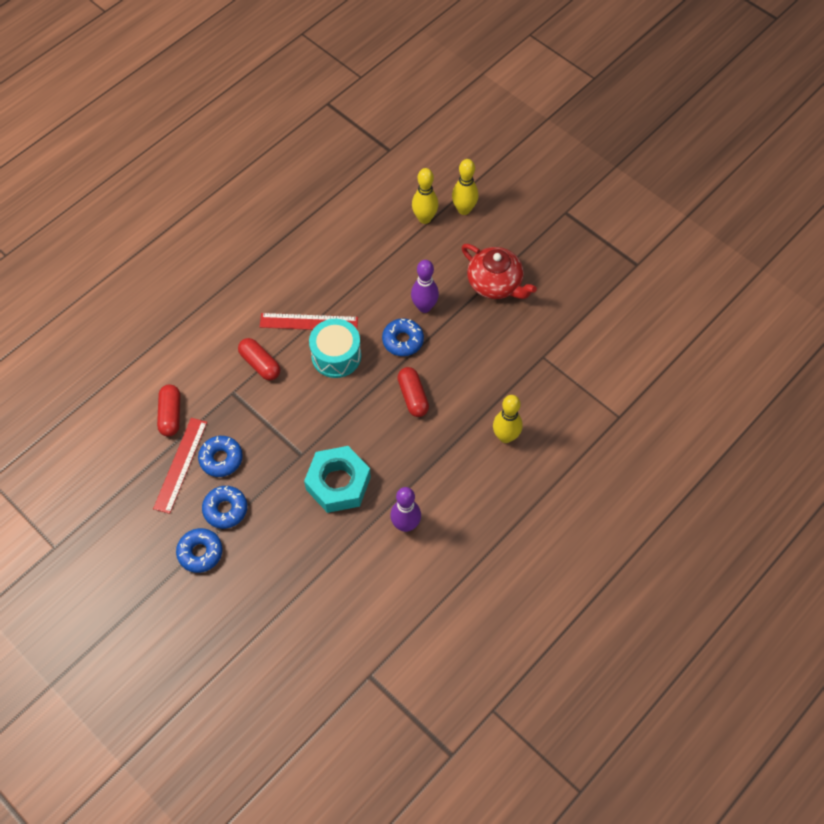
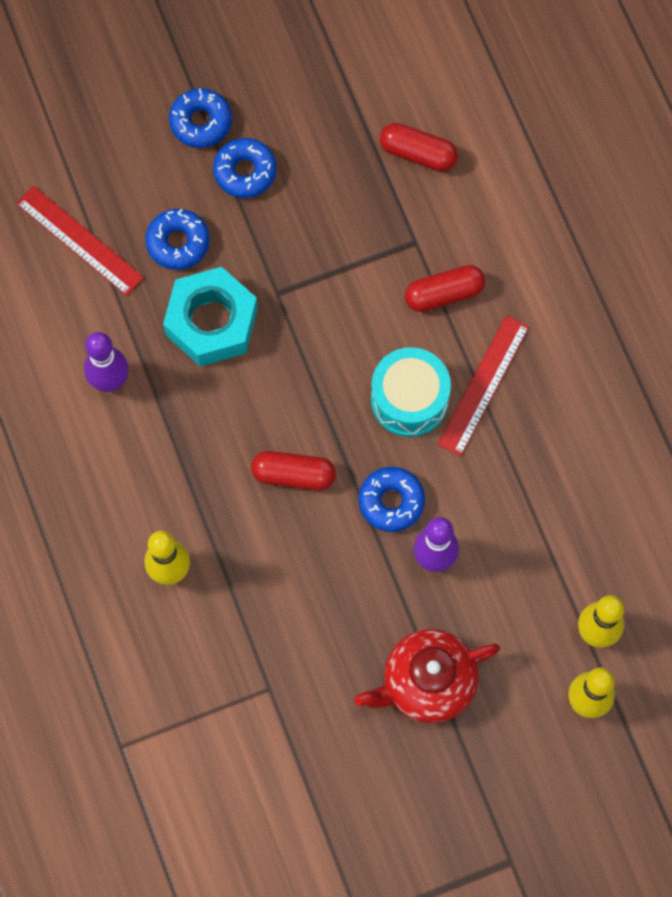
camera: 115 degrees right, 10 degrees up
red ruler [153,418,207,514] -> red ruler moved to [16,186,144,296]
blue donut [198,436,243,477] -> blue donut moved to [145,209,210,270]

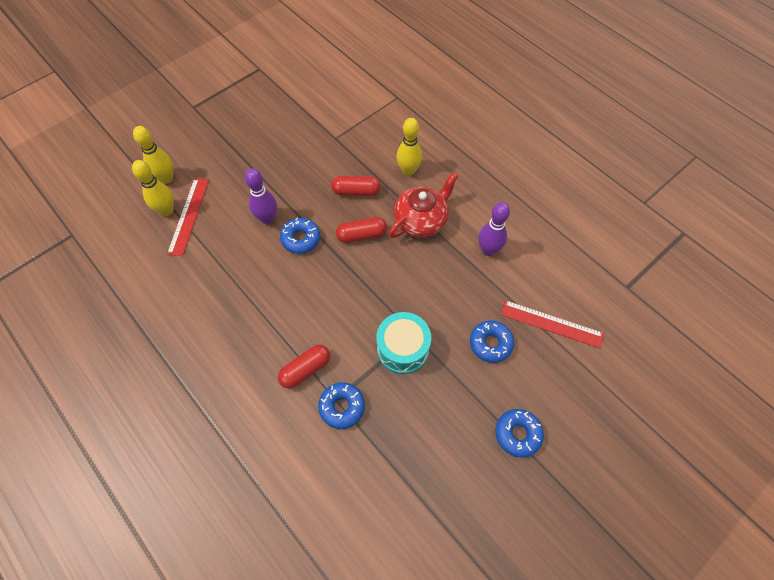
camera: 160 degrees right, 10 degrees down
turquoise nut [163,267,258,366] -> none
blue donut [213,138,276,198] -> blue donut moved to [318,382,365,429]
red teapot [354,629,500,723] -> red teapot moved to [389,172,458,238]
turquoise drum [371,347,451,437] -> turquoise drum moved to [377,312,431,374]
red capsule [380,123,458,171] -> red capsule moved to [331,176,381,196]
red ruler [437,315,529,456] -> red ruler moved to [167,178,209,256]

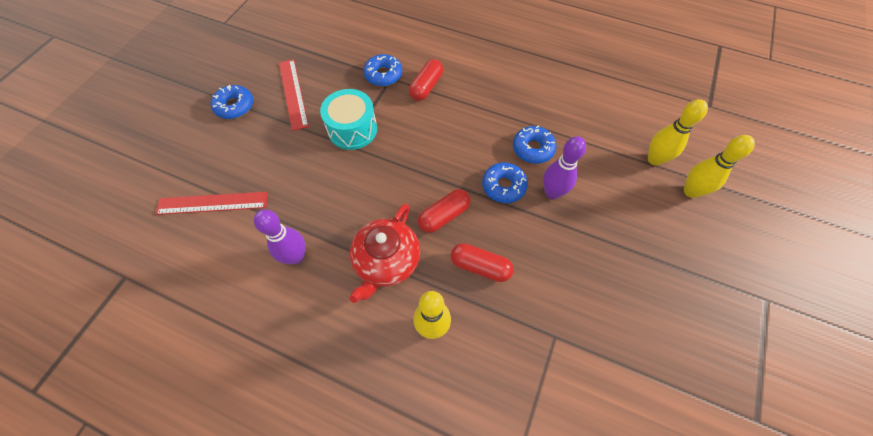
camera: 155 degrees right, 0 degrees up
red ruler [167,178,209,256] -> red ruler moved to [279,59,309,131]
red capsule [331,176,381,196] -> red capsule turned 45 degrees clockwise [451,243,514,282]
blue donut [470,320,514,363] -> blue donut moved to [513,125,556,164]

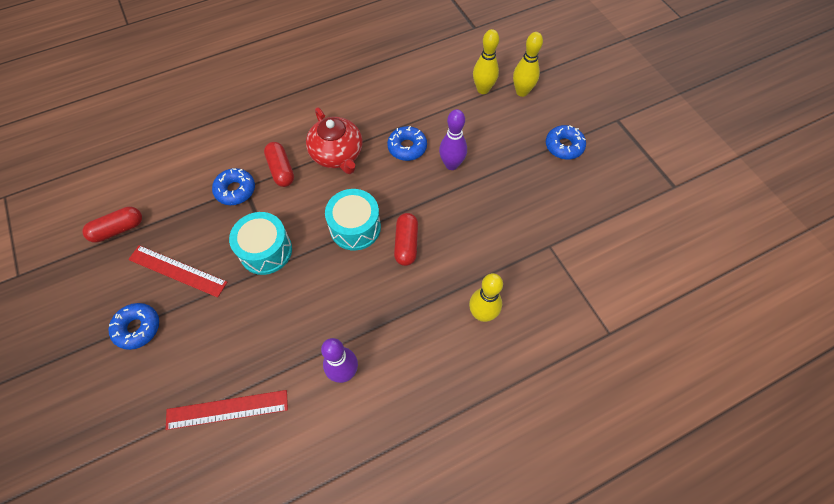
camera: 50 degrees left, 0 degrees up
red ruler [156,192,268,215] -> red ruler turned 45 degrees clockwise [166,390,288,430]
red teapot [349,203,420,303] -> red teapot moved to [306,107,363,174]
red capsule [451,243,514,282] -> red capsule moved to [82,206,142,243]
blue donut [482,162,528,203] -> blue donut moved to [546,125,586,160]
none -> turquoise drum [325,189,381,250]

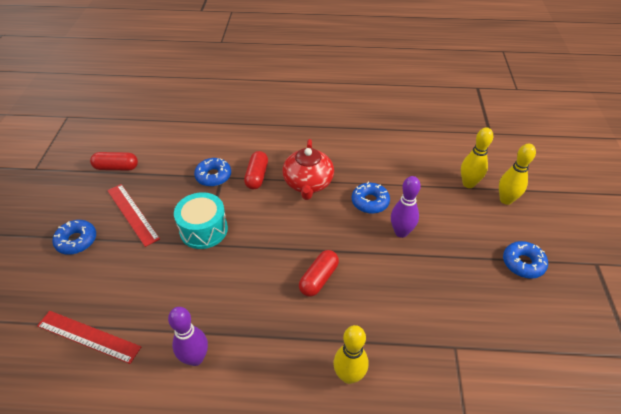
camera: 30 degrees right, 15 degrees down
turquoise drum [325,189,381,250] -> none

